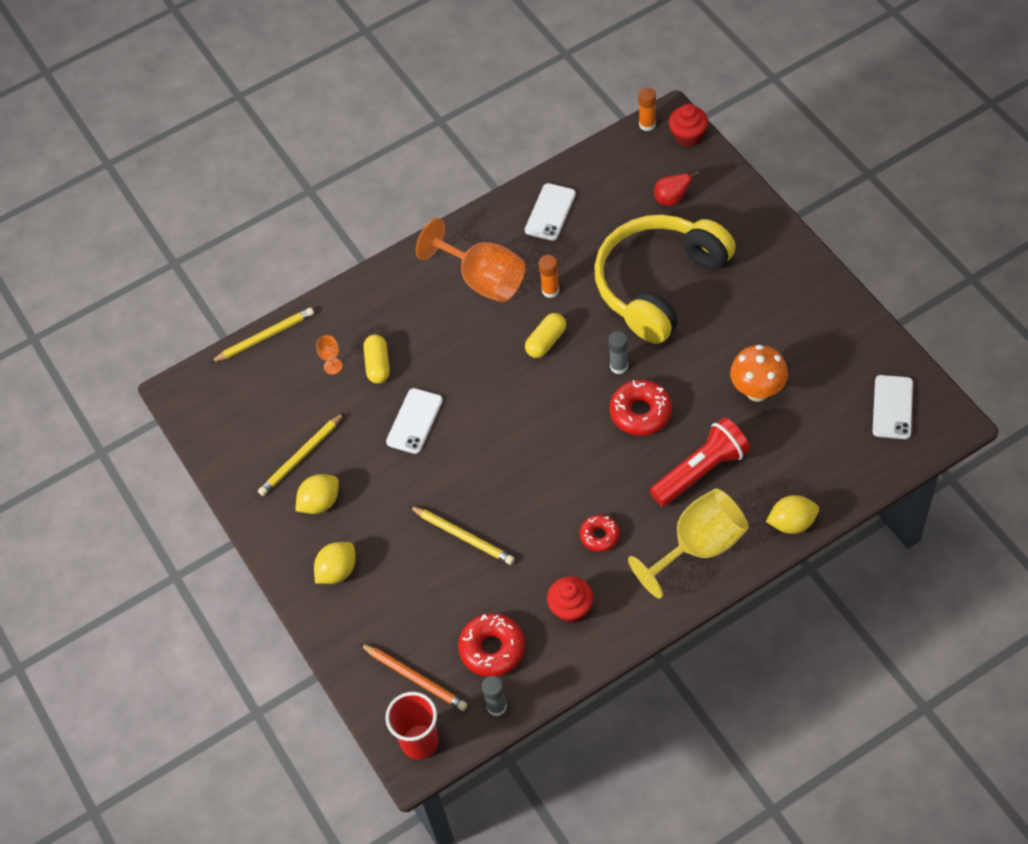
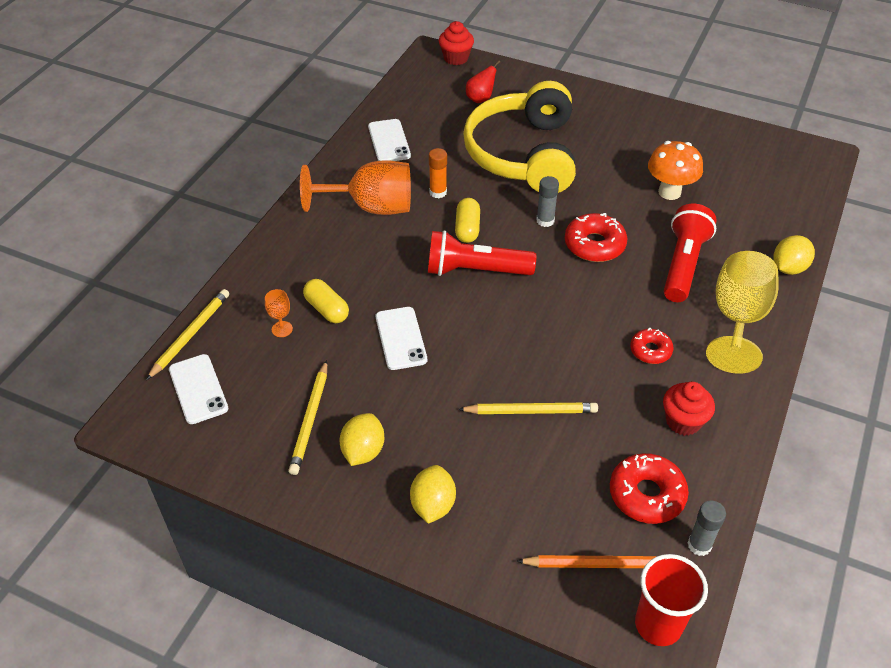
camera: 40 degrees left, 10 degrees down
orange glue stick [638,87,656,131] -> none
white phone [873,375,913,439] -> white phone moved to [169,354,228,424]
none -> red flashlight [428,230,536,276]

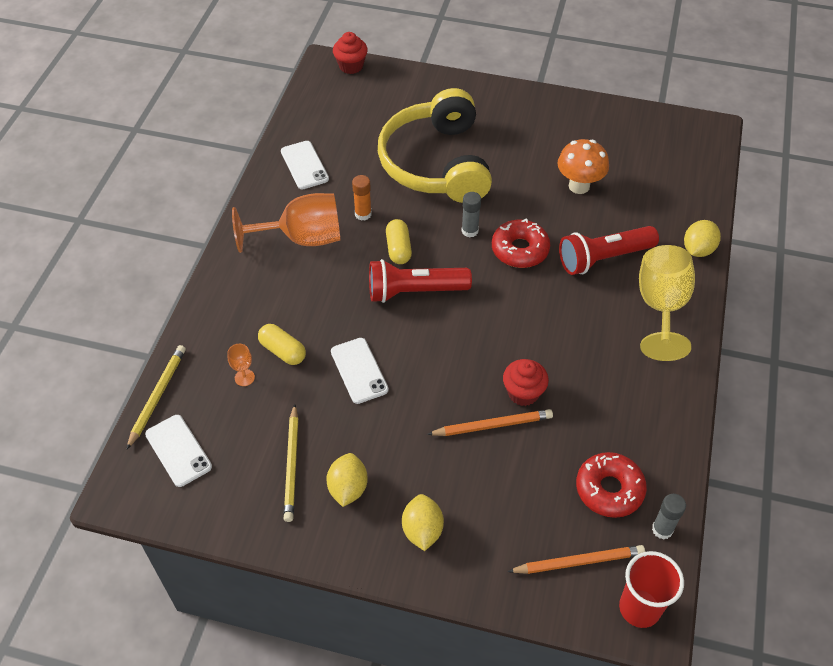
camera: 10 degrees left, 5 degrees up
yellow pencil [458,402,598,414] -> orange pencil [427,409,553,436]
red pear [466,60,500,103] -> none
red donut [630,328,673,364] -> none
red cupcake [663,382,715,436] -> red cupcake moved to [503,359,549,406]
red flashlight [664,204,717,302] -> red flashlight turned 120 degrees counterclockwise [559,226,659,275]

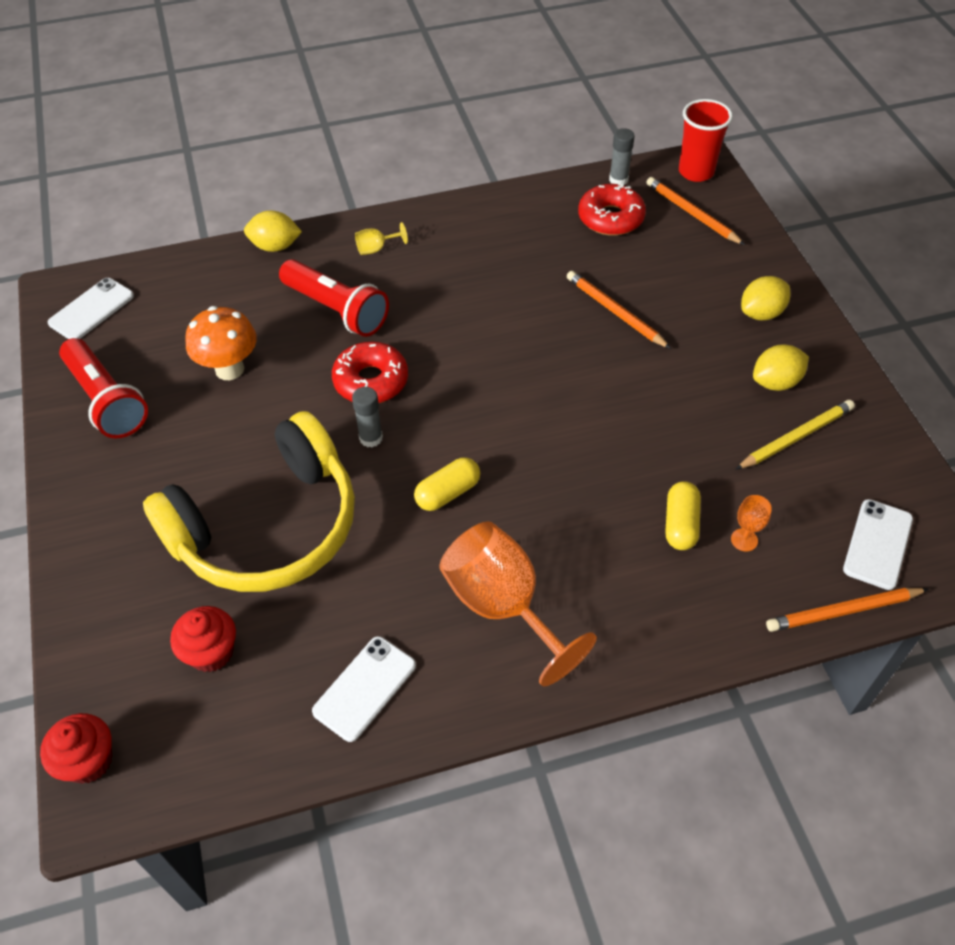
camera: 120 degrees left, 0 degrees up
yellow pencil [126,345,186,450] -> orange pencil [766,588,928,632]
white phone [331,338,389,404] -> white phone moved to [48,278,134,339]
orange glue stick [352,175,372,220] -> none
red flashlight [369,259,472,303] -> red flashlight moved to [59,338,148,438]
red cupcake [503,359,549,406] -> red cupcake moved to [170,606,236,672]
yellow goblet [639,245,695,361] -> yellow goblet [355,222,408,255], size x0.41

